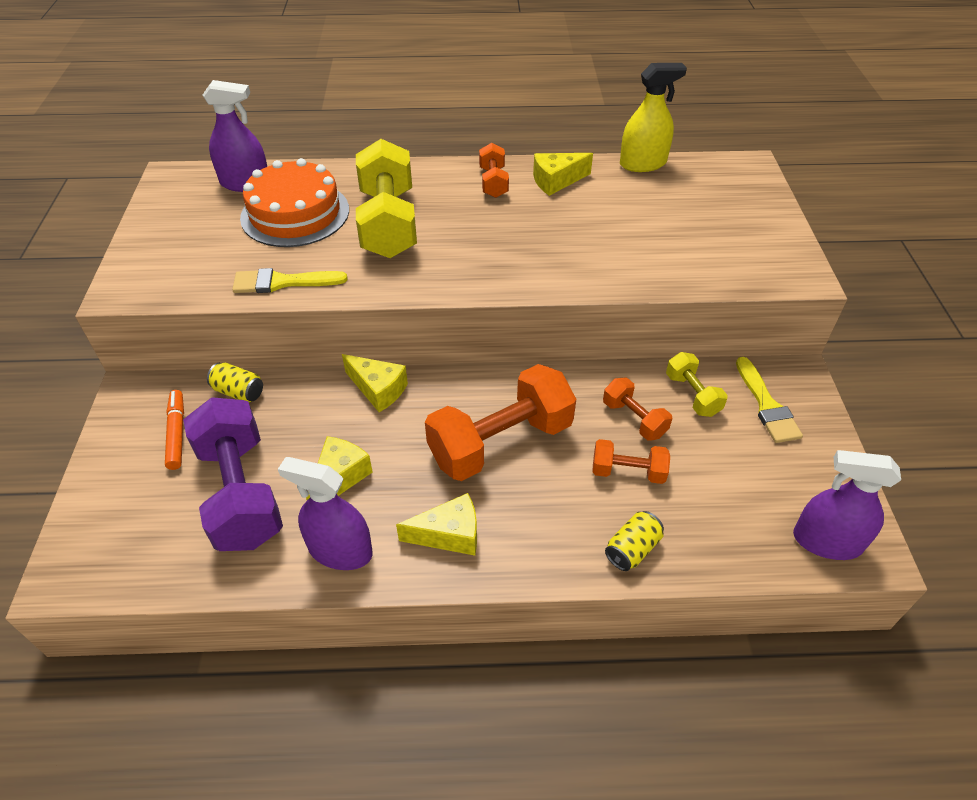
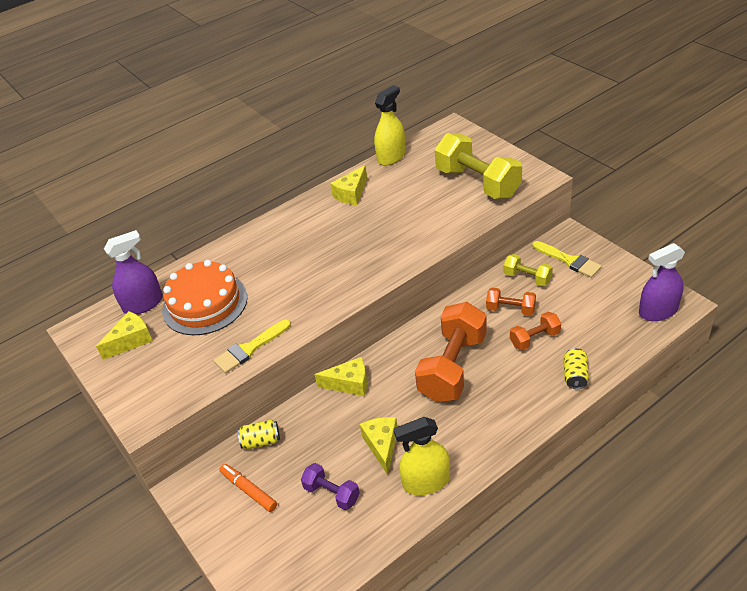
camera: 30 degrees left, 5 degrees down
purple dumbbell [183,397,283,551] -> purple dumbbell [301,463,360,510], size x0.50
purple spray bottle [278,457,373,570] -> yellow spray bottle [394,417,450,495]
yellow dumbbell [356,139,417,258] -> yellow dumbbell moved to [435,133,522,199]
yellow cheese [396,493,477,556] -> yellow cheese moved to [96,311,153,360]
orange dumbbell [479,143,509,198] -> none

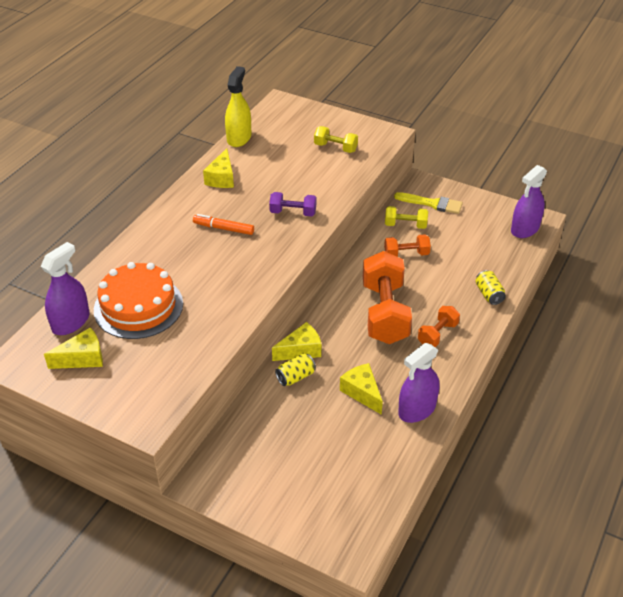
camera: 30 degrees left, 0 degrees up
yellow cheese [96,311,153,360] -> yellow cheese turned 45 degrees clockwise [44,327,103,369]
yellow brush [213,319,291,373] -> none
orange marker [219,464,277,512] -> orange marker moved to [193,214,254,235]
yellow can [238,420,280,449] -> yellow can moved to [275,353,316,386]
purple dumbbell [301,463,360,510] -> purple dumbbell moved to [269,192,316,216]
yellow spray bottle [394,417,450,495] -> purple spray bottle [398,343,439,423]
yellow dumbbell [435,133,522,199] -> yellow dumbbell [314,126,358,153], size x0.50
orange dumbbell [510,312,561,350] -> orange dumbbell moved to [418,306,460,347]

